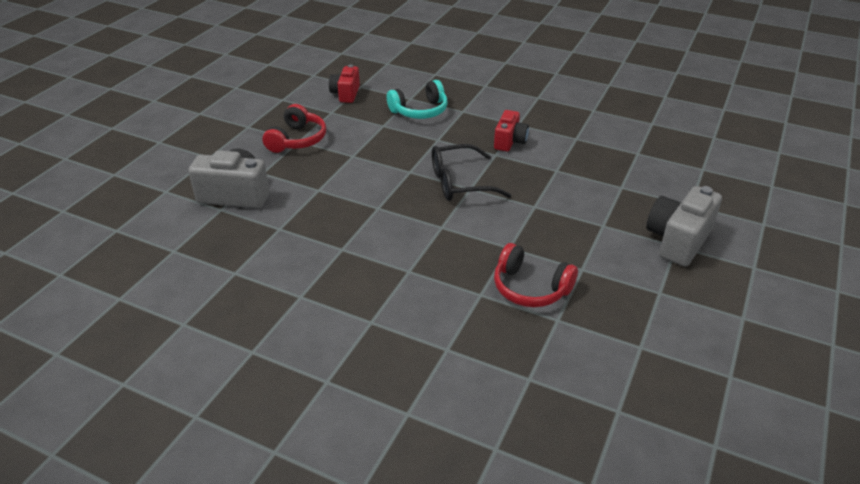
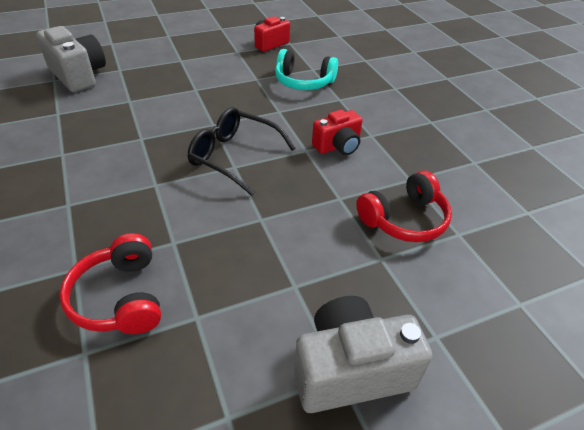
camera: 40 degrees right, 5 degrees up
red headphones [262,104,326,153] -> red headphones moved to [356,171,452,242]

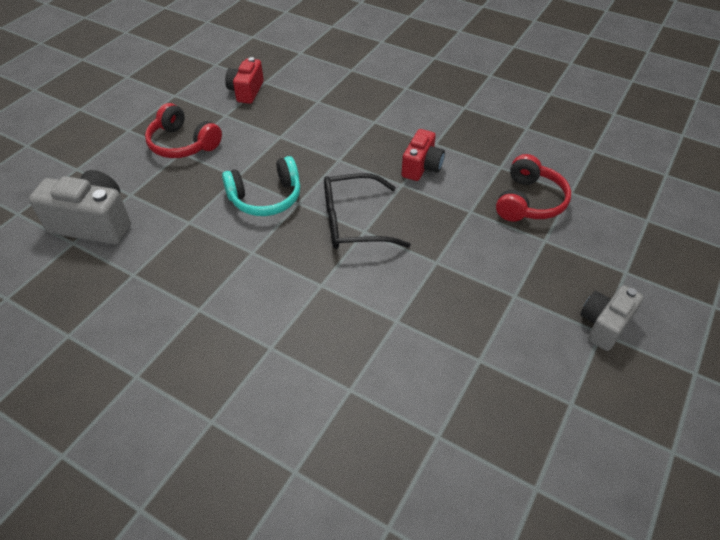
camera: 35 degrees left, 5 degrees up
red headphones [60,233,161,334] -> red headphones moved to [145,103,222,158]
turquoise headphones [275,49,338,90] -> turquoise headphones moved to [222,156,300,216]
grey camera [294,296,432,413] -> grey camera [580,285,643,351], size x0.64

